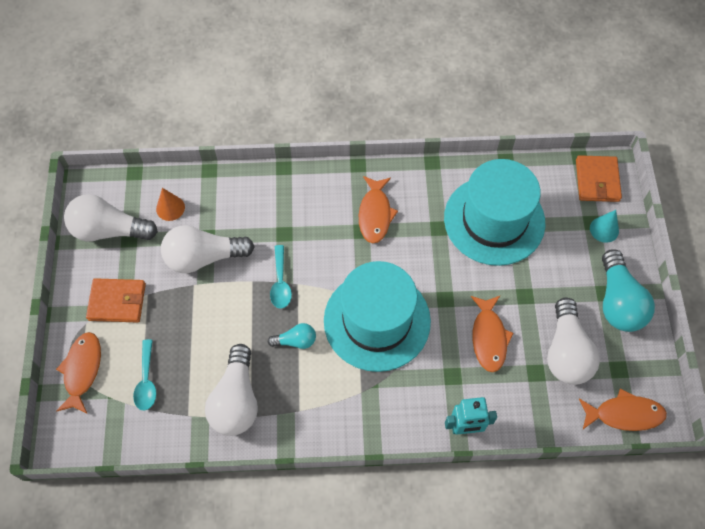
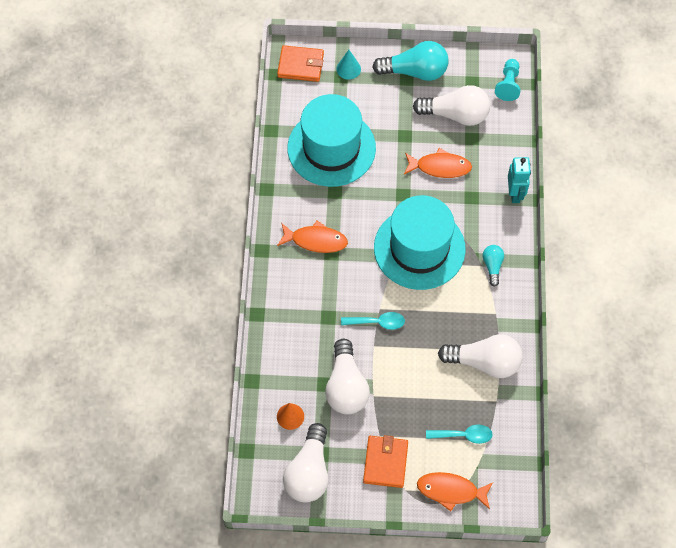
camera: 85 degrees left, 0 degrees up
turquoise light bulb [268,323,316,349] -> turquoise light bulb moved to [483,245,504,287]
orange fish [579,389,667,431] -> turquoise pawn [495,59,521,101]

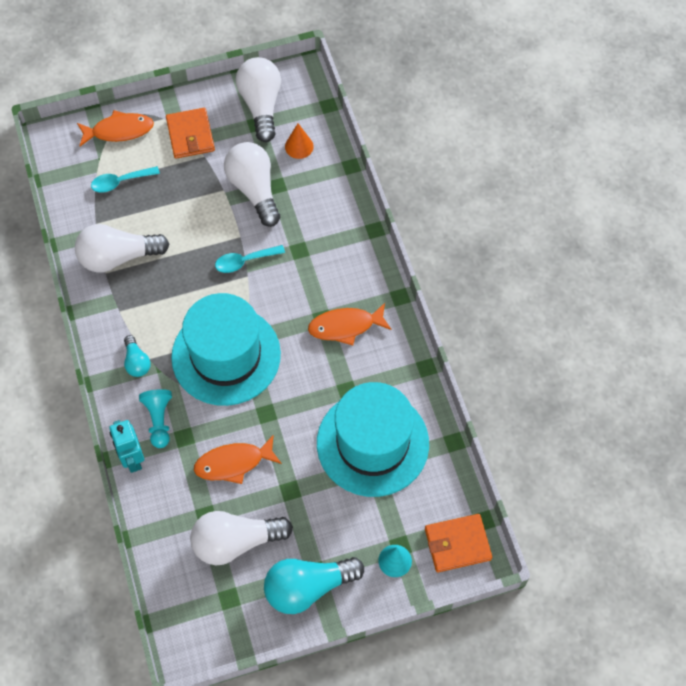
camera: 160 degrees right, 0 degrees up
turquoise pawn [495,59,521,101] -> turquoise pawn moved to [139,389,172,448]

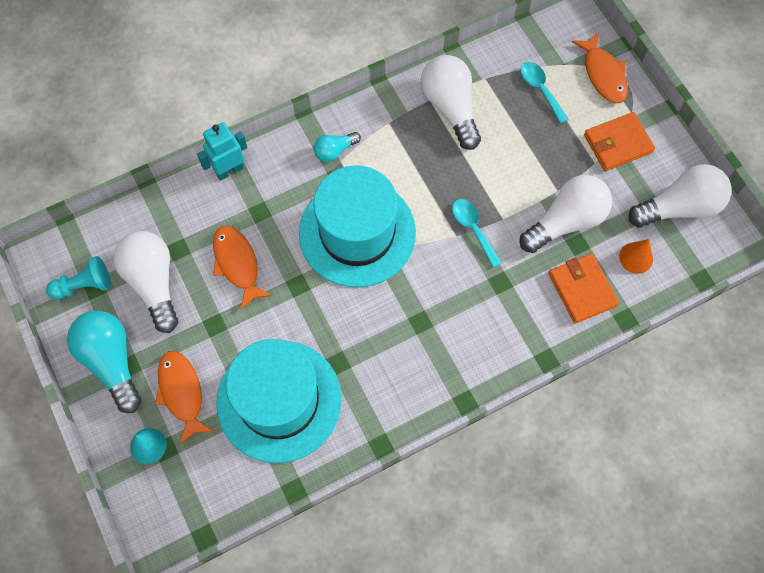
camera: 80 degrees right, 5 degrees up
turquoise pawn [139,389,172,448] -> turquoise pawn moved to [46,256,111,300]
orange fish [308,303,391,345] -> orange fish moved to [155,351,214,445]
orange wallet [425,514,492,572] -> orange wallet moved to [549,253,619,324]

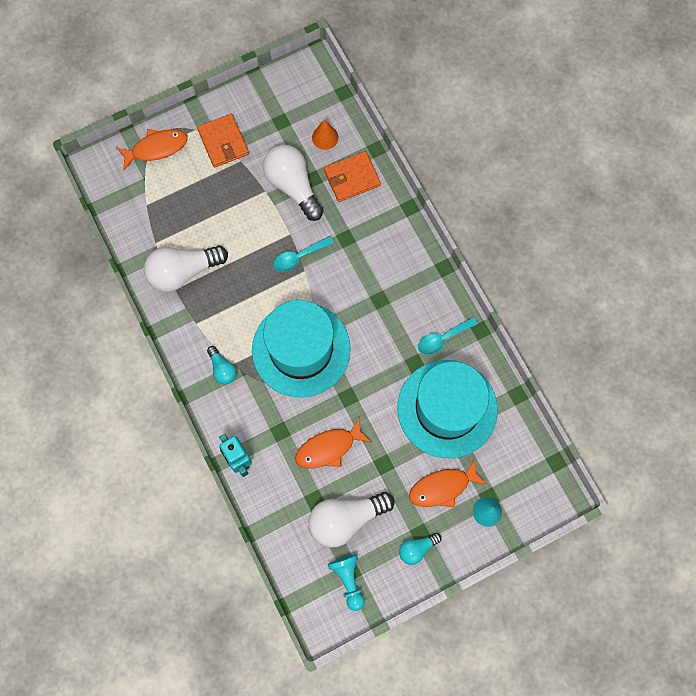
camera: 90 degrees left, 5 degrees up
turquoise light bulb [67,310,141,413] -> turquoise light bulb [399,533,442,565], size x0.52
turquoise spoon [520,62,569,124] -> turquoise spoon moved to [418,317,478,355]
white light bulb [628,164,731,228] -> none

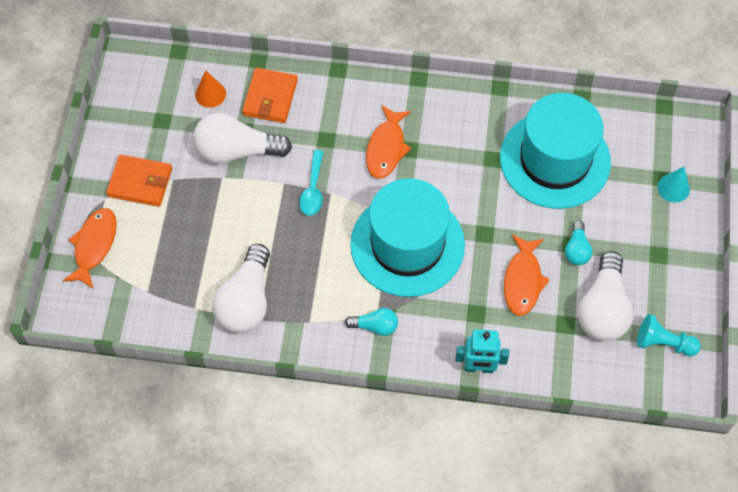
camera: 55 degrees left, 10 degrees down
turquoise light bulb [399,533,442,565] -> turquoise light bulb moved to [565,220,592,265]
orange fish [409,458,487,508] -> orange fish moved to [366,105,411,178]
turquoise spoon [418,317,478,355] -> none

